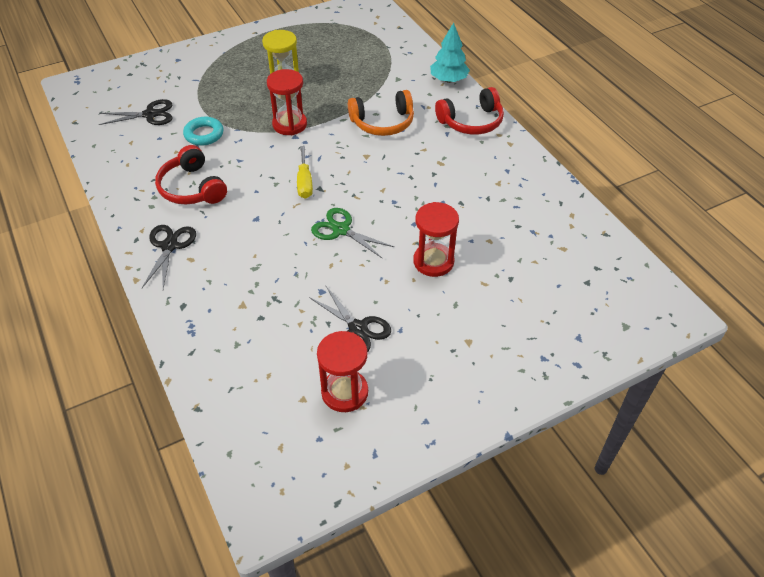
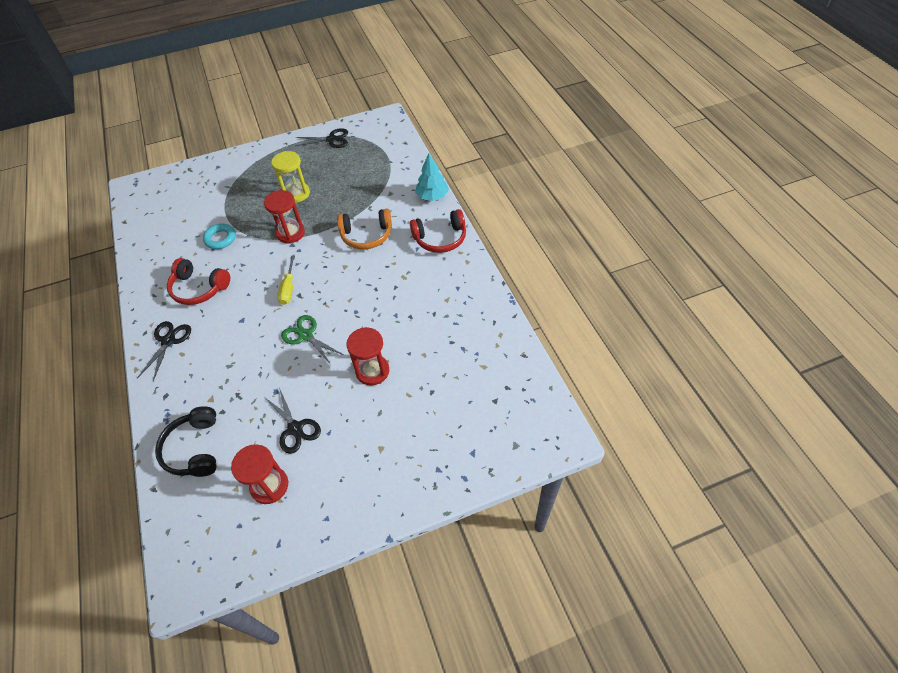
camera: 10 degrees right, 5 degrees up
black scissors [99,99,172,125] -> black scissors moved to [295,128,348,148]
red headphones [155,145,227,204] -> red headphones turned 45 degrees counterclockwise [167,258,230,305]
none -> black headphones [155,406,216,477]

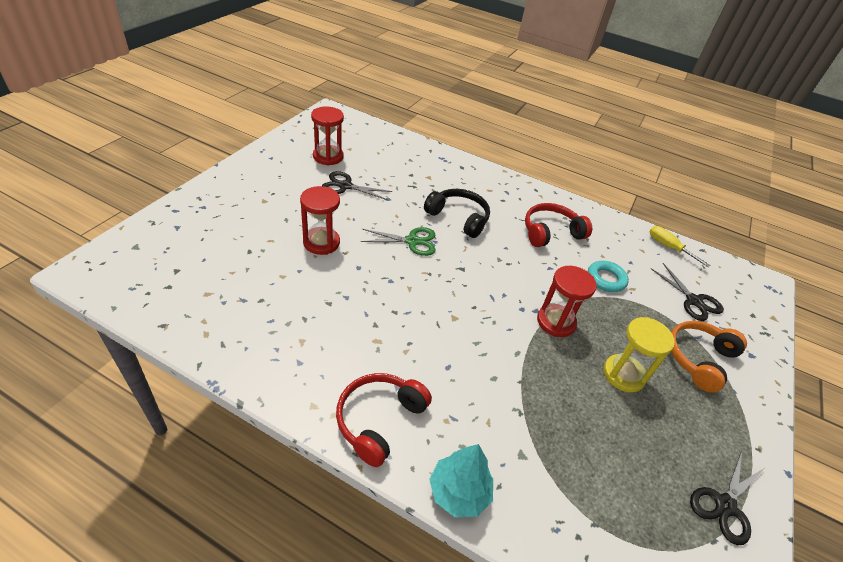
camera: 130 degrees right, 10 degrees down
black scissors [137,321,191,381] -> black scissors moved to [650,263,724,321]
black headphones [155,406,216,477] -> black headphones moved to [424,189,490,238]
yellow screwdriver [277,256,295,305] -> yellow screwdriver moved to [650,226,711,267]
orange headphones [337,209,392,250] -> orange headphones moved to [671,321,747,393]

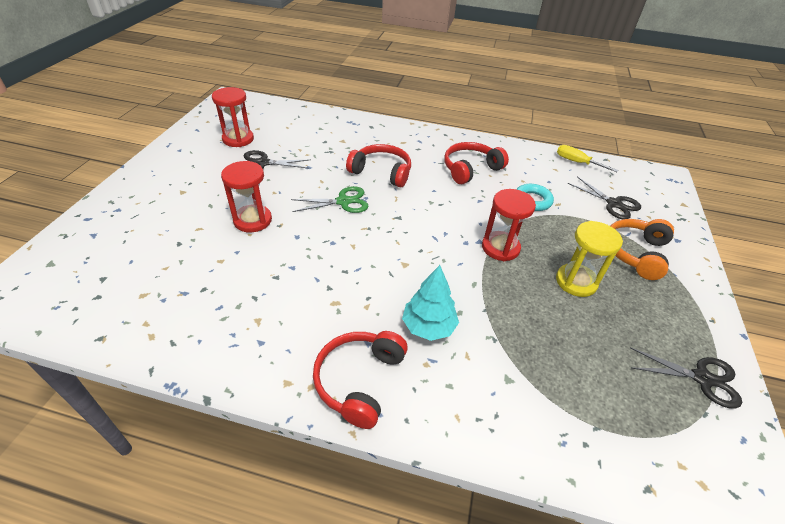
camera: 10 degrees left, 0 degrees up
black headphones [424,189,490,238] -> red headphones [346,144,411,187]
turquoise tree [429,444,493,517] -> turquoise tree moved to [402,265,459,341]
black scissors [690,451,766,545] -> black scissors turned 105 degrees counterclockwise [630,347,742,408]

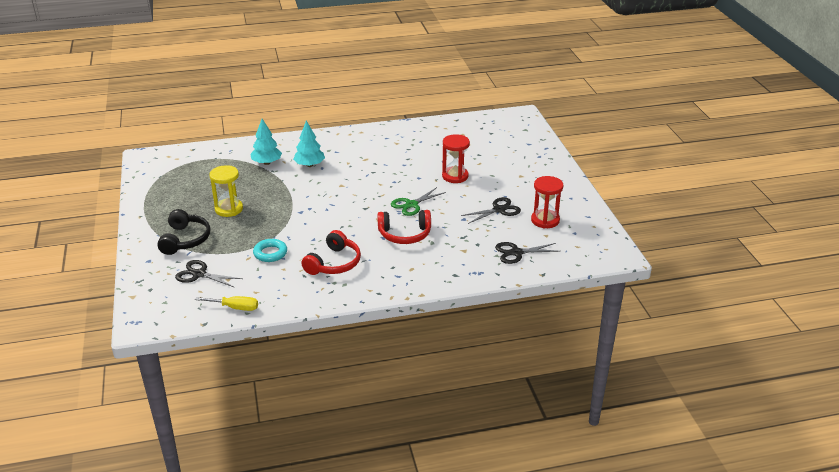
camera: 155 degrees right, 10 degrees down
red headphones [313,331,408,429] -> none
red hourglass [482,189,536,261] -> none
orange headphones [610,219,674,280] -> black headphones [157,209,211,255]
black scissors [630,347,742,408] -> black scissors moved to [495,242,561,264]
none -> turquoise tree [250,119,282,165]

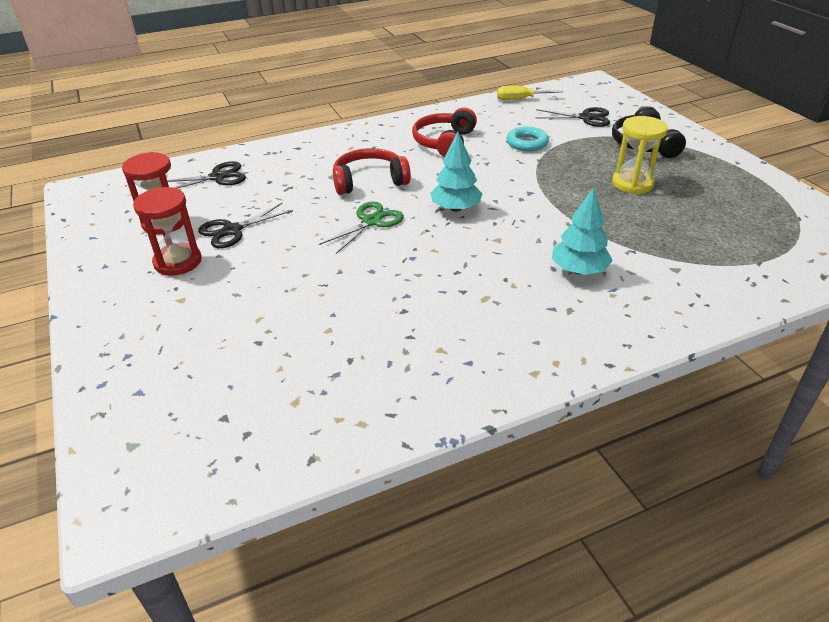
camera: 170 degrees right, 5 degrees up
turquoise tree [250,119,282,165] -> turquoise tree moved to [430,131,483,212]
red hourglass [442,134,470,183] -> red hourglass moved to [133,187,202,276]

